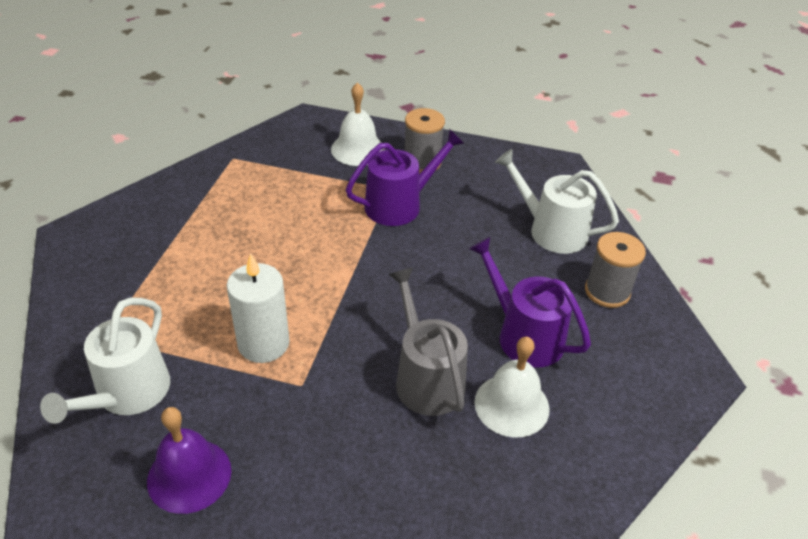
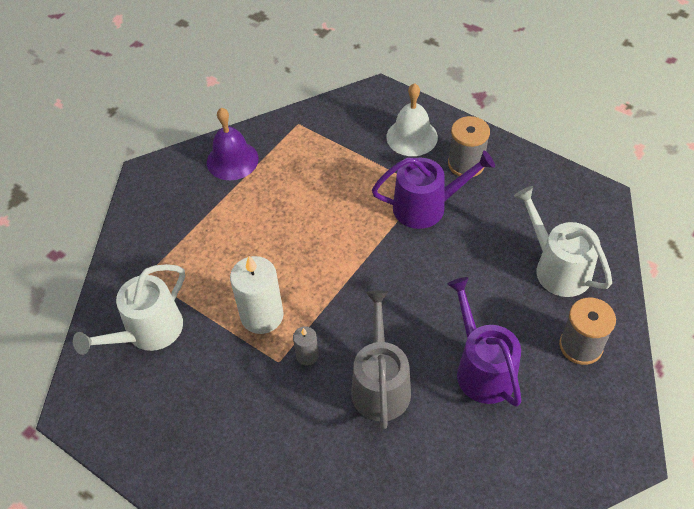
camera: 25 degrees right, 10 degrees up
purple bell [147,407,231,514] -> purple bell moved to [207,108,259,180]
white bell [474,337,550,437] -> none
none -> grey candle [293,326,319,366]

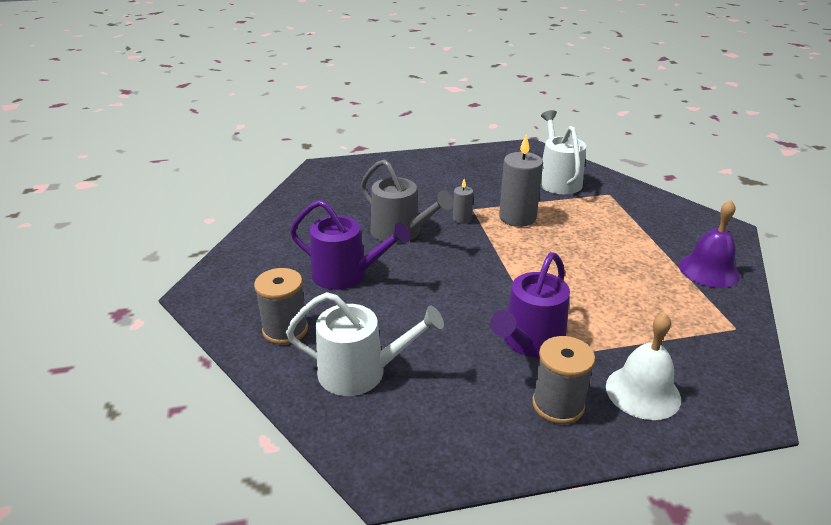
camera: 130 degrees right, 20 degrees down
white candle [230,256,284,334] -> grey candle [499,134,543,227]

